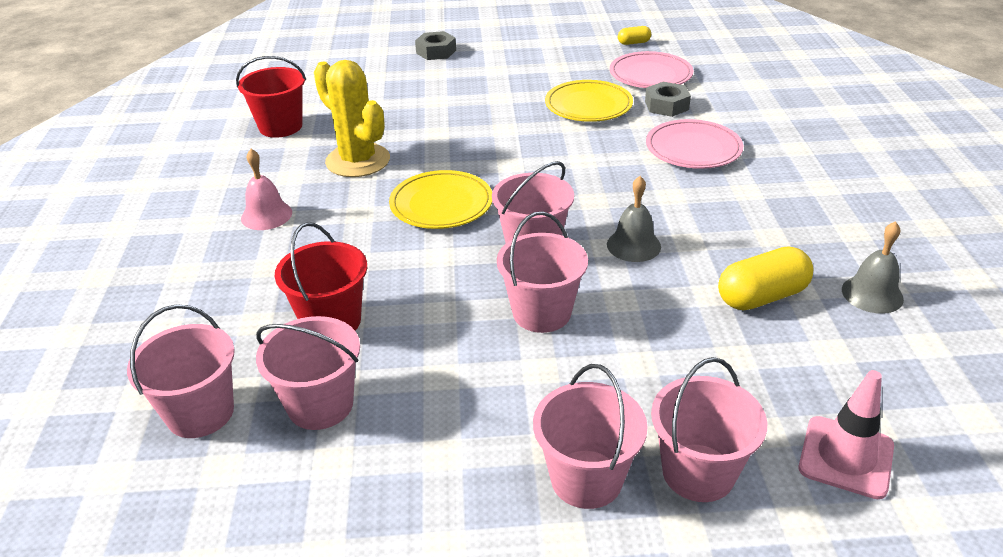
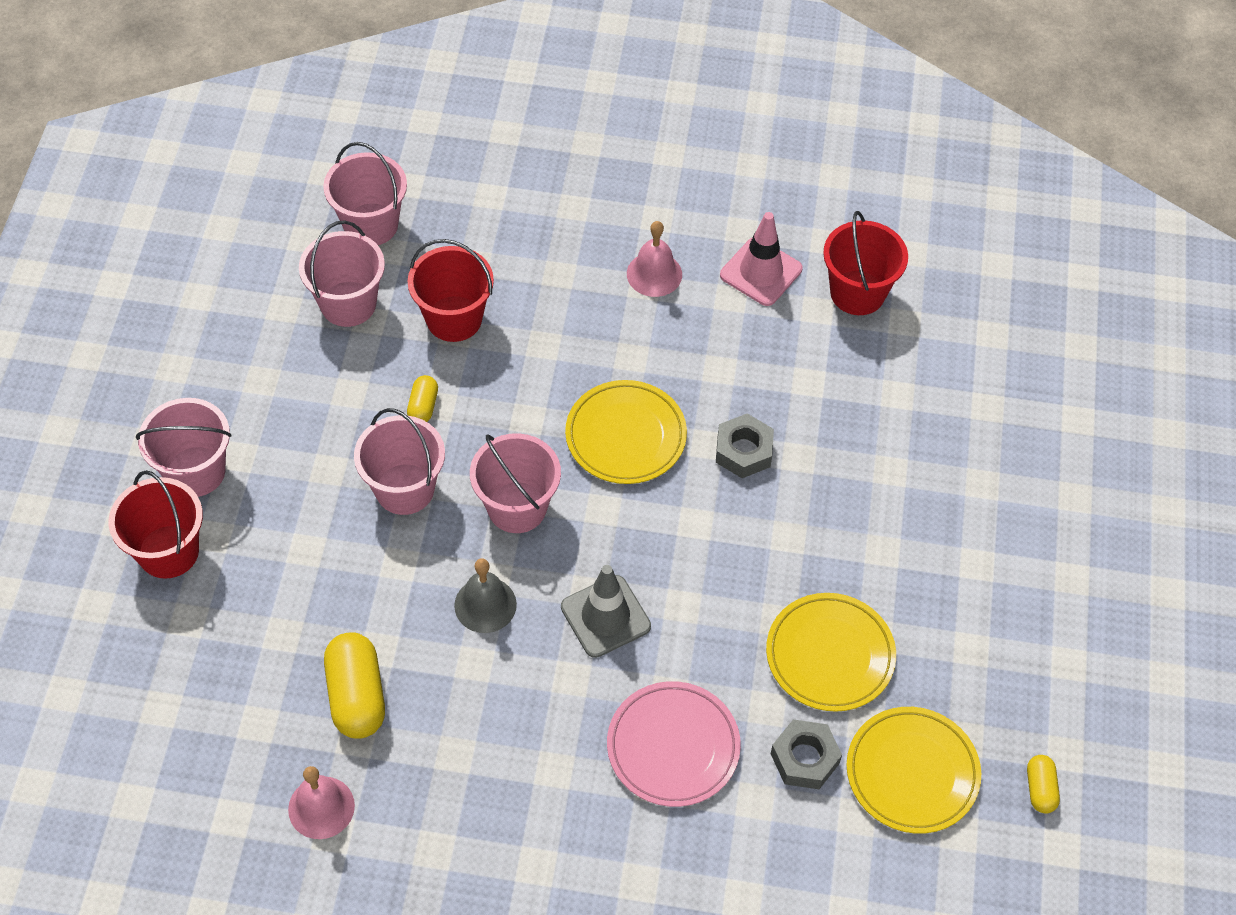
camera: 100 degrees right, 20 degrees up
yellow cactus [314,60,390,177] -> none
grey nut [415,31,456,60] -> grey nut moved to [716,413,774,478]
pink plate [610,51,693,88] -> yellow plate [846,707,981,834]
pink bucket [651,357,767,502] -> red bucket [108,470,203,579]
pink traffic cone [799,370,894,499] -> pink traffic cone moved to [720,212,803,306]
grey bell [842,221,904,314] -> pink bell [288,766,355,839]
none -> yellow capsule [407,375,438,422]
none -> grey traffic cone [561,565,651,658]

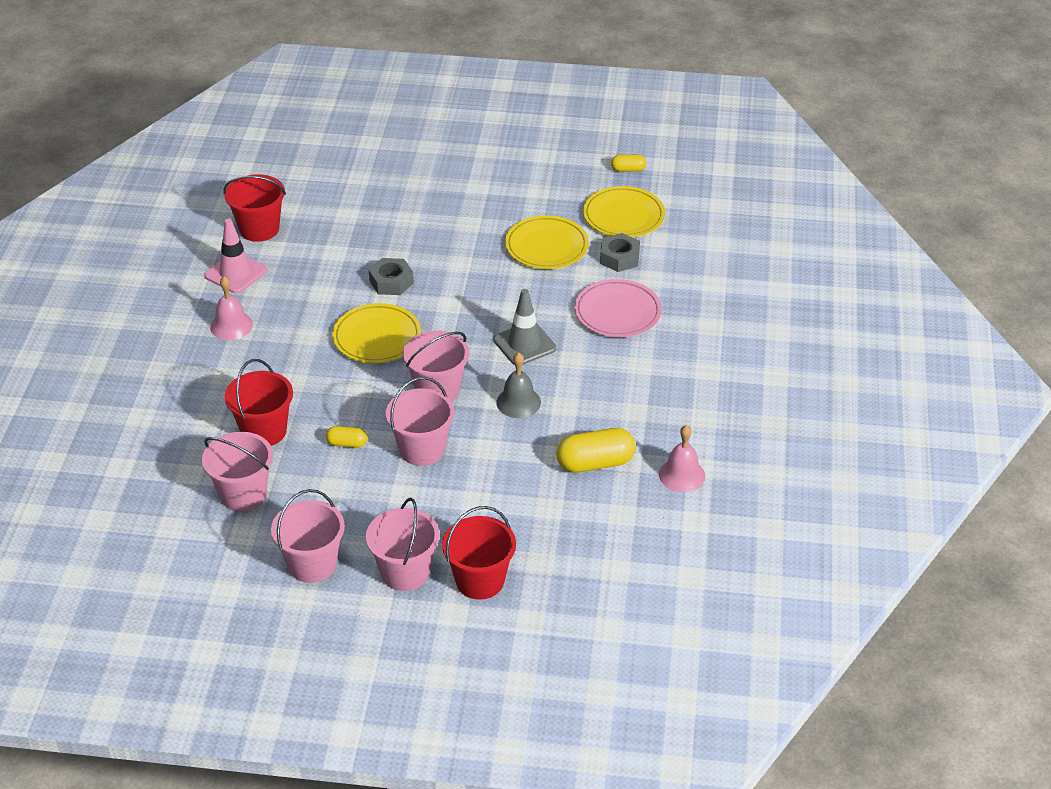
camera: 90 degrees left, 15 degrees down
pink bucket [323,142,407,245] -> pink bucket moved to [271,489,345,583]

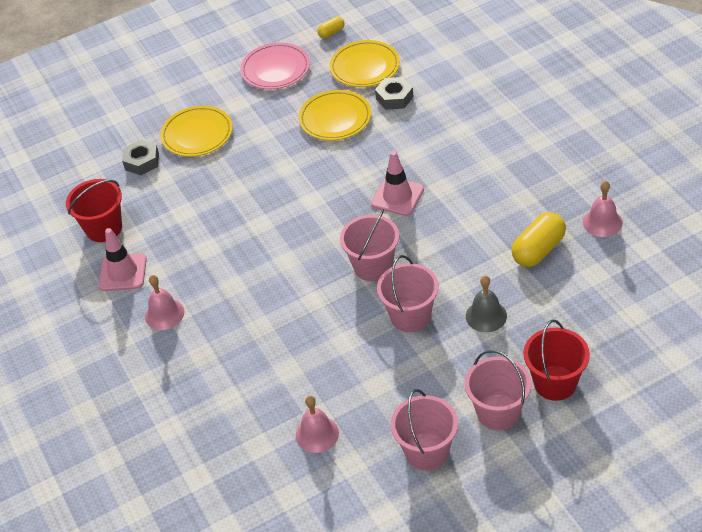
camera: 30 degrees left, 5 degrees up
pink bucket [202,432,273,511] -> pink bell [296,395,339,453]
red bucket [225,359,293,446] -> none
yellow capsule [326,426,367,448] -> none
yellow plate [332,303,421,363] -> yellow plate moved to [160,106,233,157]
grey nut [369,258,414,295] -> grey nut moved to [122,139,159,175]
grey traffic cone [493,289,556,365] -> pink traffic cone [371,151,424,216]
grey bell [496,352,541,418] -> grey bell moved to [466,276,507,332]
pink plate [574,279,662,337] -> pink plate moved to [240,43,310,89]

